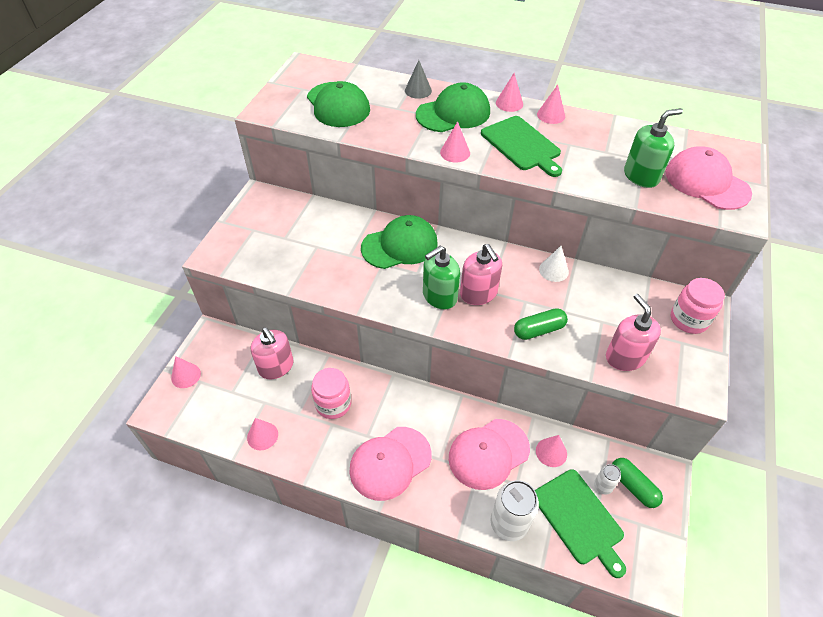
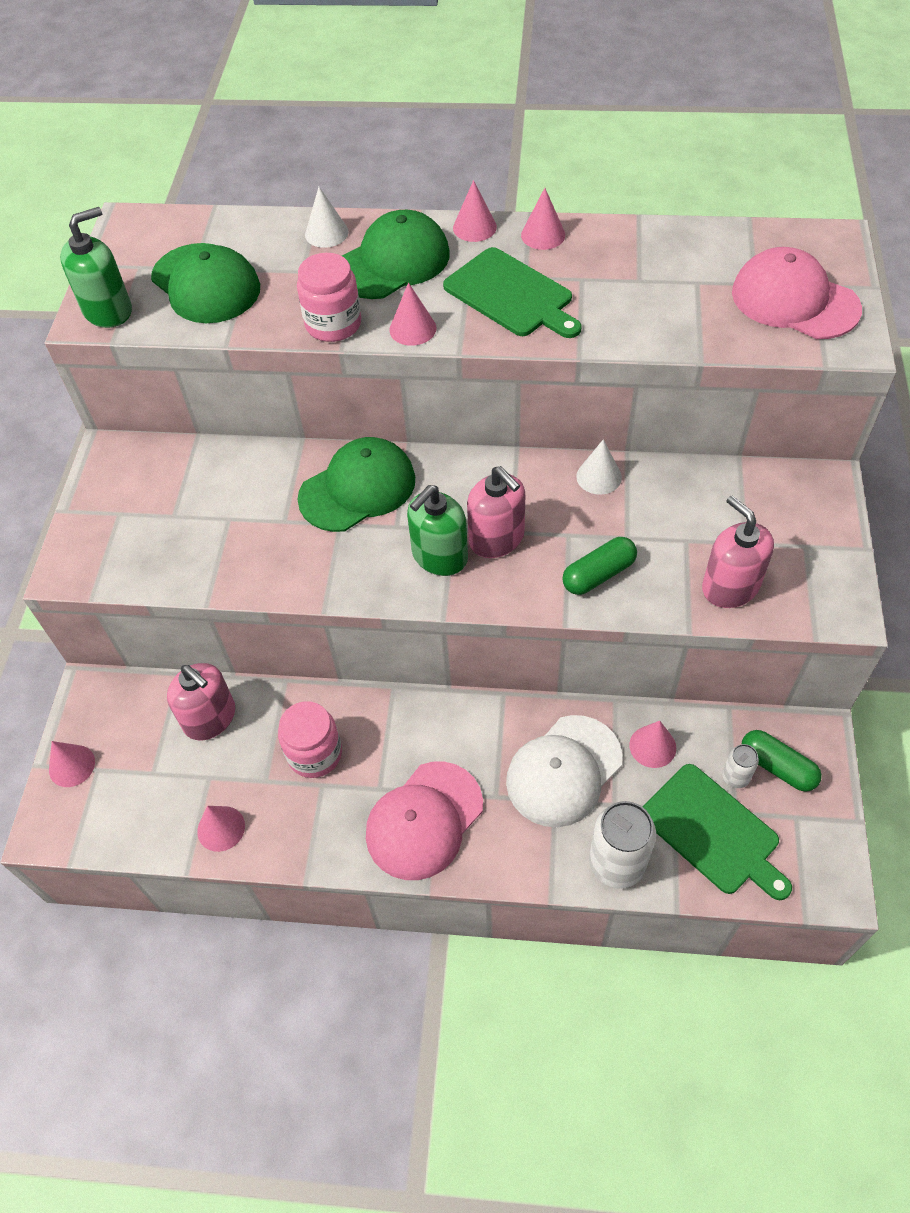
camera: 10 degrees left, 5 degrees up
grey cone [405,60,432,99] -> white cone [305,187,349,248]
pink cap [449,419,530,490] -> white cap [506,715,622,827]
green soap dispenser [624,108,683,188] -> green soap dispenser moved to [60,207,132,328]
pink jar [671,278,725,334] -> pink jar moved to [297,253,361,342]

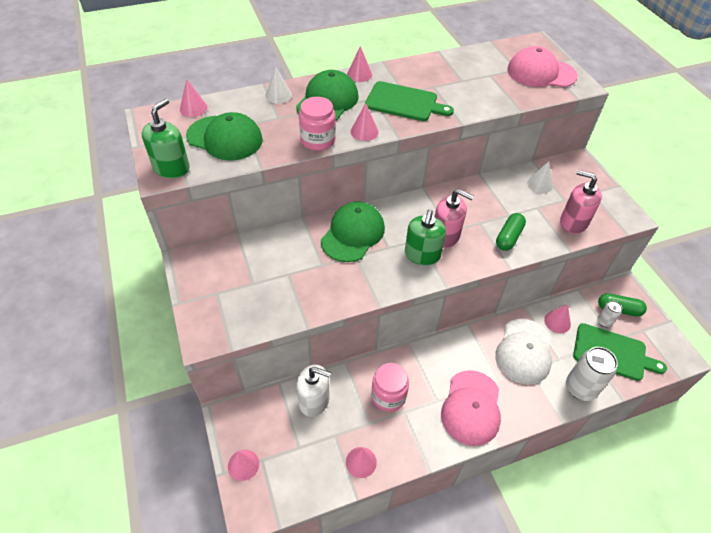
camera: 30 degrees left, 5 degrees down
pink soap dispenser [167,663,235,740] -> white soap dispenser [296,365,331,417]
pink cone [521,188,565,250] -> pink cone moved to [180,79,208,117]
white cone [576,439,622,495] -> white cone moved to [527,161,553,193]

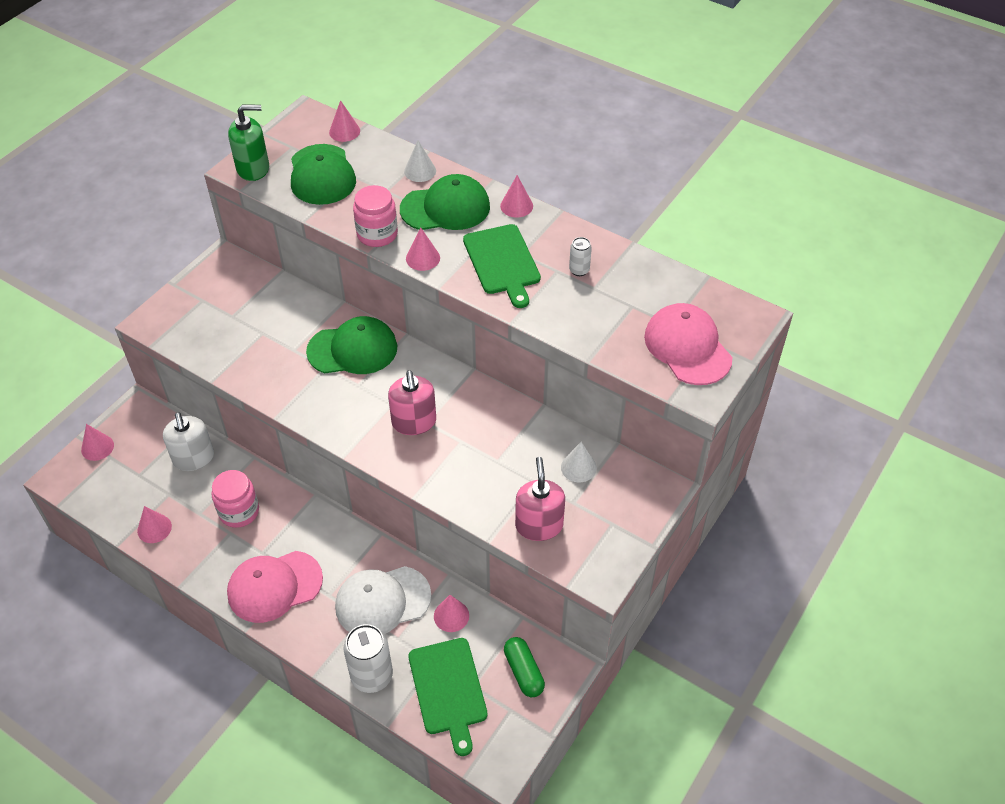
camera: 55 degrees right, 0 degrees up
green soap dispenser [405,209,446,265] -> none
green capsule [496,213,526,251] -> none
white can [598,301,622,327] -> white can moved to [569,237,592,276]

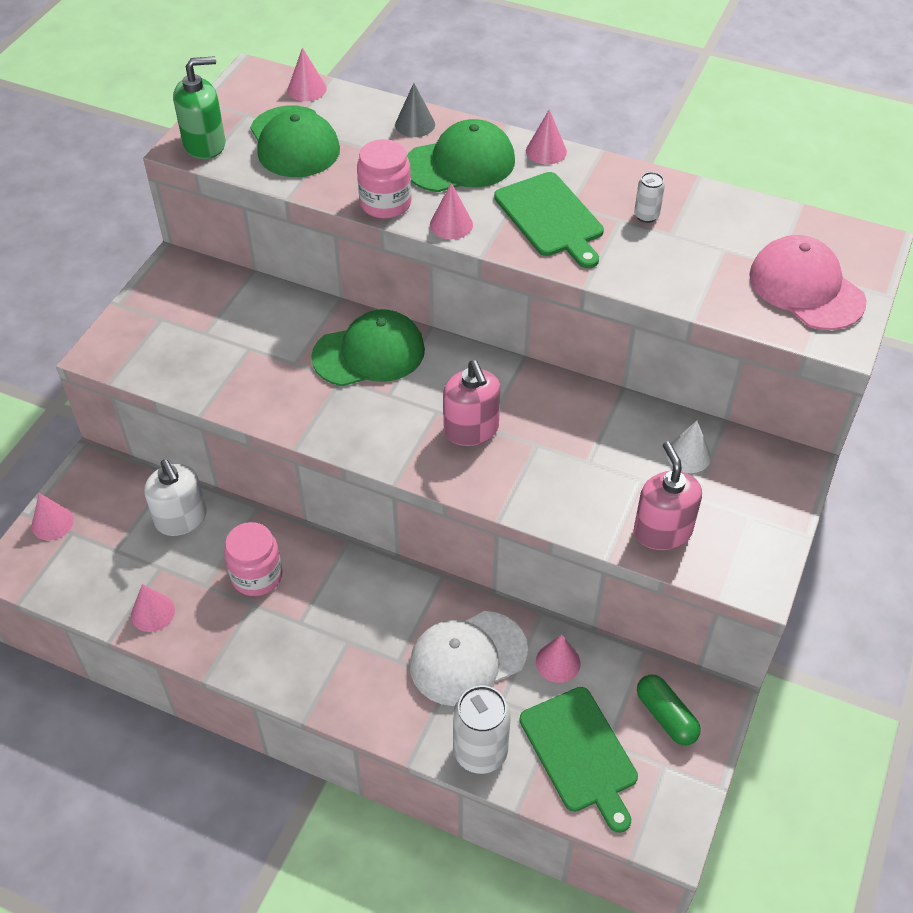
camera: 10 degrees left, 0 degrees up
pink cap [227,551,323,623] -> none
white cone [404,140,436,182] -> grey cone [395,83,435,137]

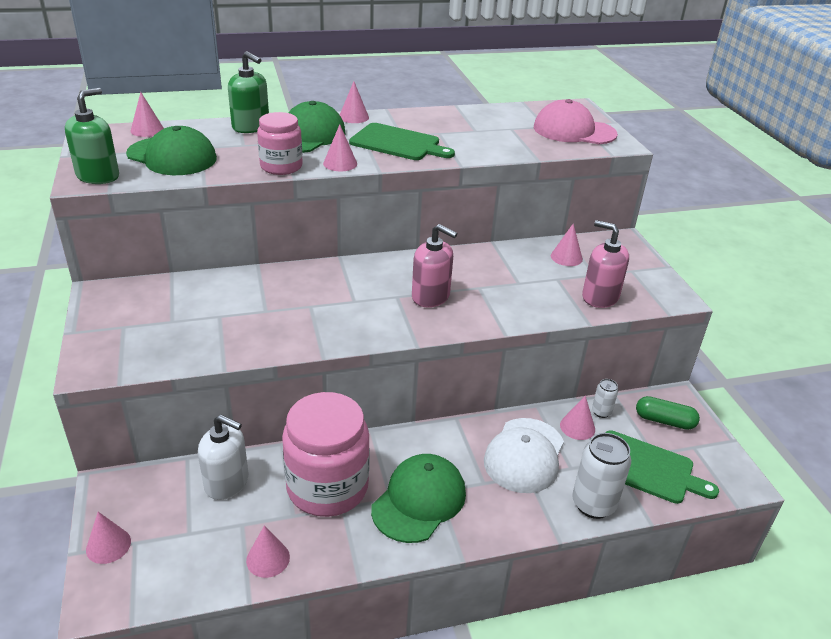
camera: 40 degrees left, 15 degrees down
pink jar [224,522,283,596] -> pink jar [282,392,370,517], size x1.72
green cap [311,309,425,386] -> green cap moved to [371,454,466,543]
grey cone [395,83,435,137] -> green soap dispenser [228,51,269,133]
white can [634,172,665,223] -> white can moved to [592,379,618,418]
white cone [666,421,711,473] -> pink cone [551,224,583,266]

